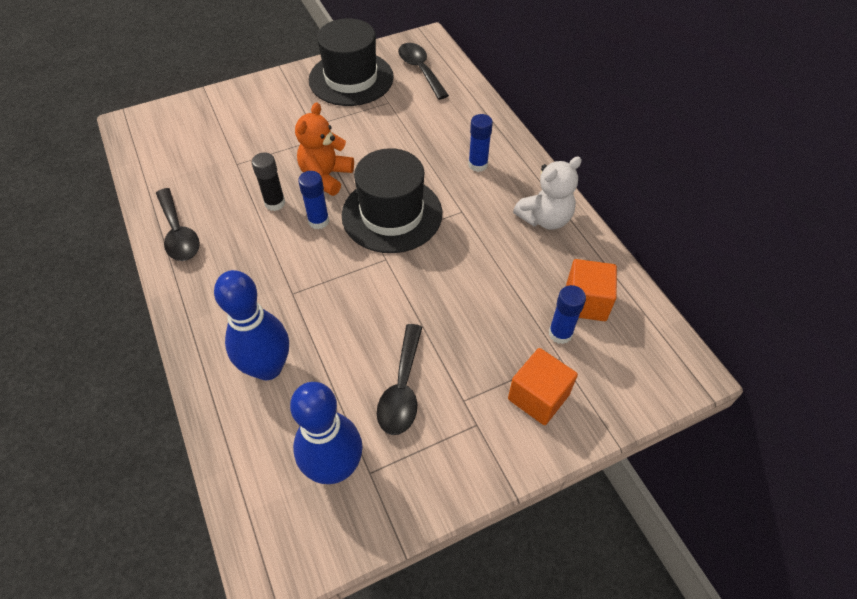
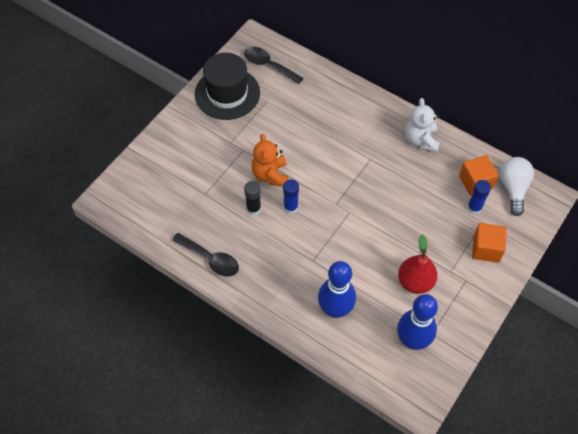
camera: 30 degrees left, 5 degrees up
black hat [341,148,442,253] -> none
black spoon [377,324,422,435] -> red pear [398,234,438,294]
blue glue stick [468,114,493,172] -> none
white teddy bear [513,156,582,230] -> white teddy bear turned 150 degrees clockwise [405,98,440,152]
none -> white light bulb [500,157,534,216]

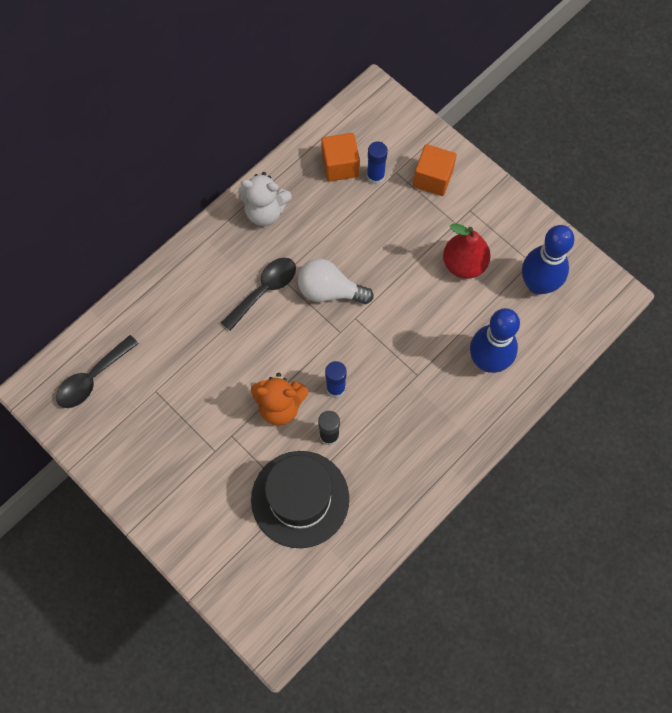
camera: 80 degrees left, 10 degrees up
black spoon [172,233,239,277] -> black spoon moved to [221,258,296,331]
black hat [195,53,260,120] -> black hat moved to [251,451,349,548]
white light bulb [500,157,534,216] -> white light bulb moved to [298,259,374,304]

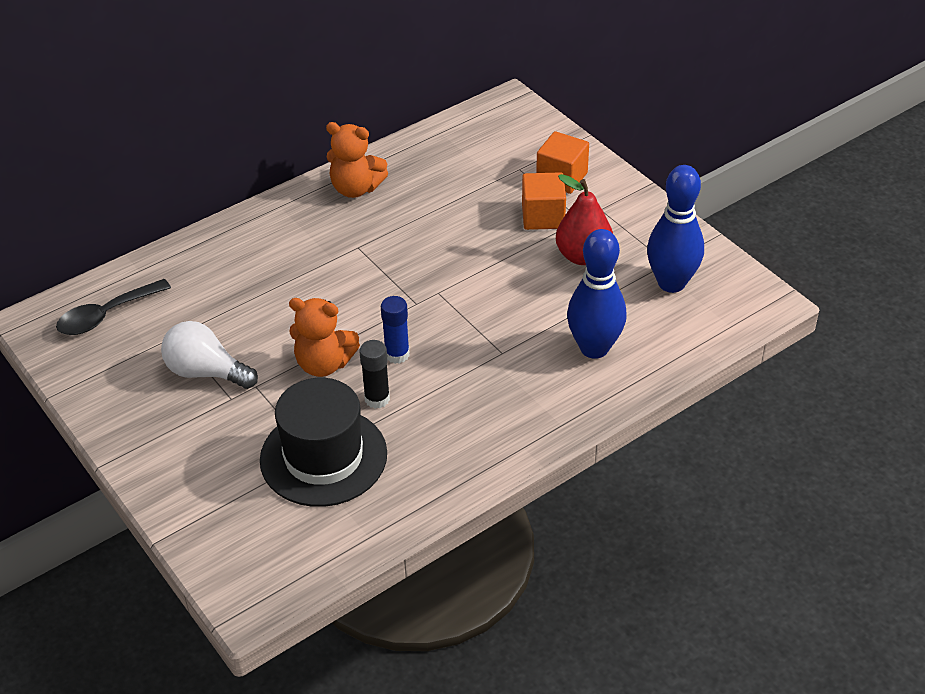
camera: 10 degrees right, 25 degrees down
black spoon [221,258,296,331] -> none
white teddy bear [238,172,292,226] -> orange teddy bear [326,122,388,198]
white light bulb [298,259,374,304] -> white light bulb moved to [161,321,258,389]
orange cube [321,133,360,182] -> orange cube moved to [522,172,566,230]
blue glue stick [367,141,388,185] -> none

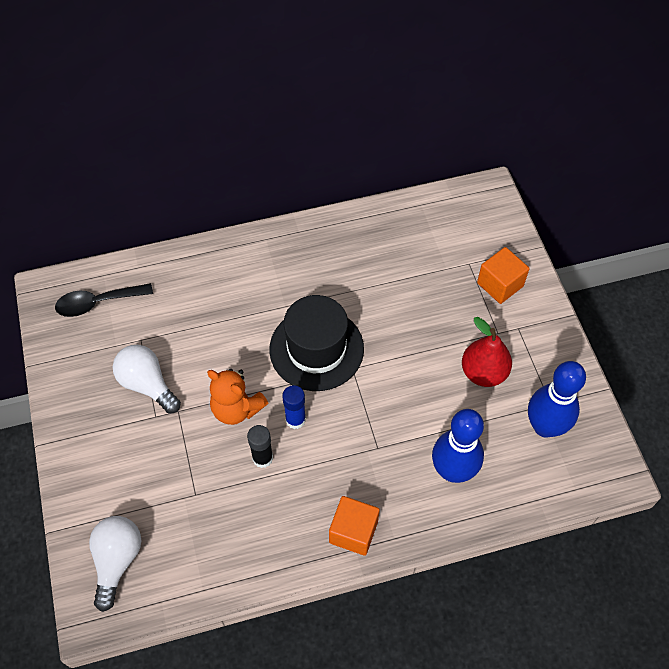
camera: 20 degrees right, 15 degrees up
black hat [260,378,387,507] -> black hat moved to [269,295,364,391]
orange teddy bear [326,122,388,198] -> none
orange cube [522,172,566,230] -> orange cube moved to [329,496,380,556]
none -> white light bulb [89,516,141,612]

